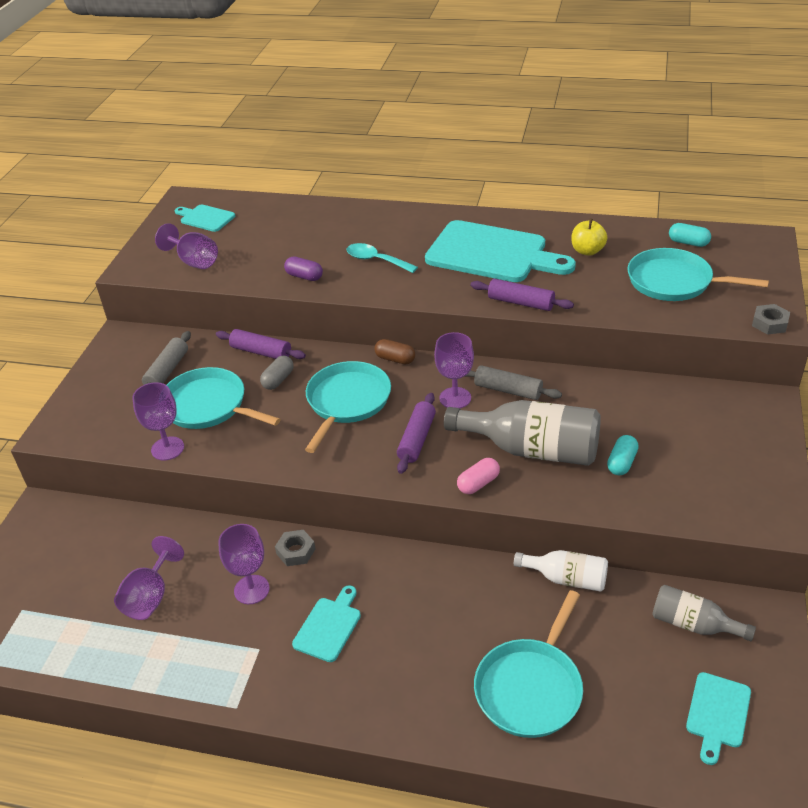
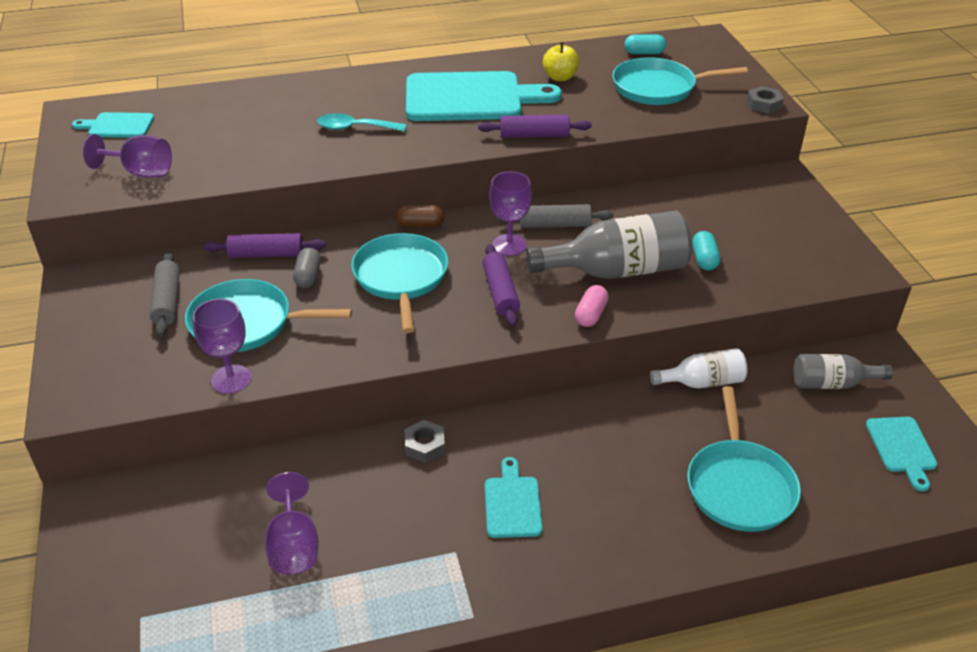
camera: 30 degrees left, 0 degrees up
purple goblet [218,524,270,604] -> none
purple capsule [284,256,323,281] -> none

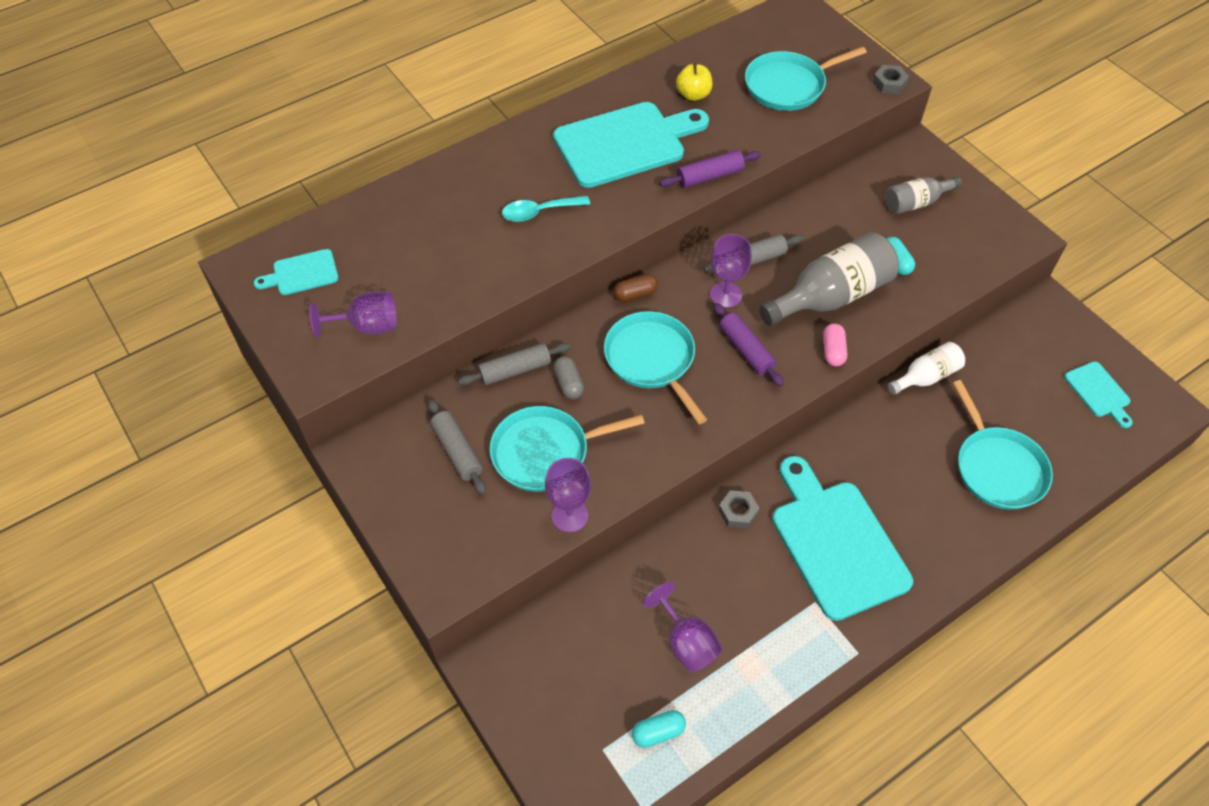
camera: 20 degrees left, 15 degrees up
purple rolling pin [204,233,326,258] -> grey rolling pin [458,343,570,386]
turquoise cutting board [485,457,542,538] -> turquoise cutting board [772,456,913,621], size x2.09
turquoise capsule [625,34,666,54] -> turquoise capsule moved to [632,710,686,748]
grey bottle [793,354,893,389] -> grey bottle moved to [886,177,962,214]

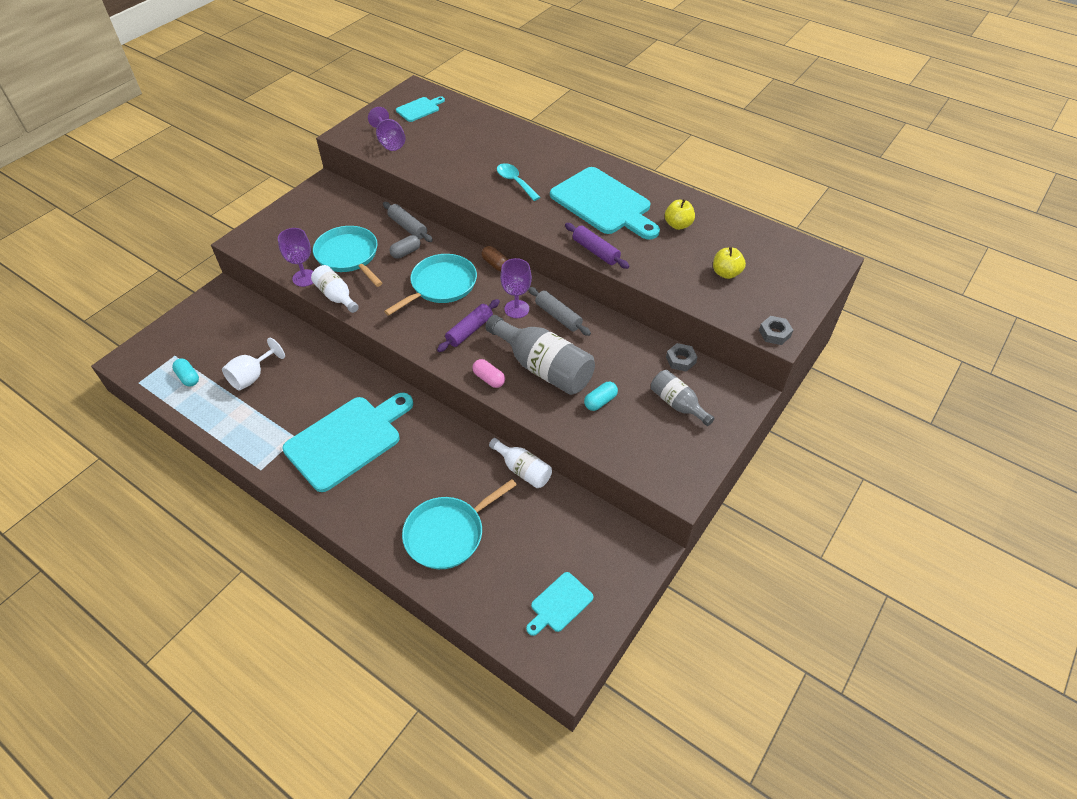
camera: 70 degrees right, 5 degrees down
turquoise cutting board [254,249,339,295] -> turquoise cutting board turned 90 degrees clockwise [396,96,445,122]
grey rolling pin [428,399,486,494] -> none
purple goblet [643,582,723,672] -> white goblet [222,338,285,390]
grey nut [718,490,760,528] -> grey nut moved to [666,343,698,372]
turquoise pan [745,46,867,111] -> yellow apple [713,247,746,279]
pink capsule [823,323,847,366] -> pink capsule turned 60 degrees clockwise [472,359,505,388]
none -> white bottle [311,265,359,313]

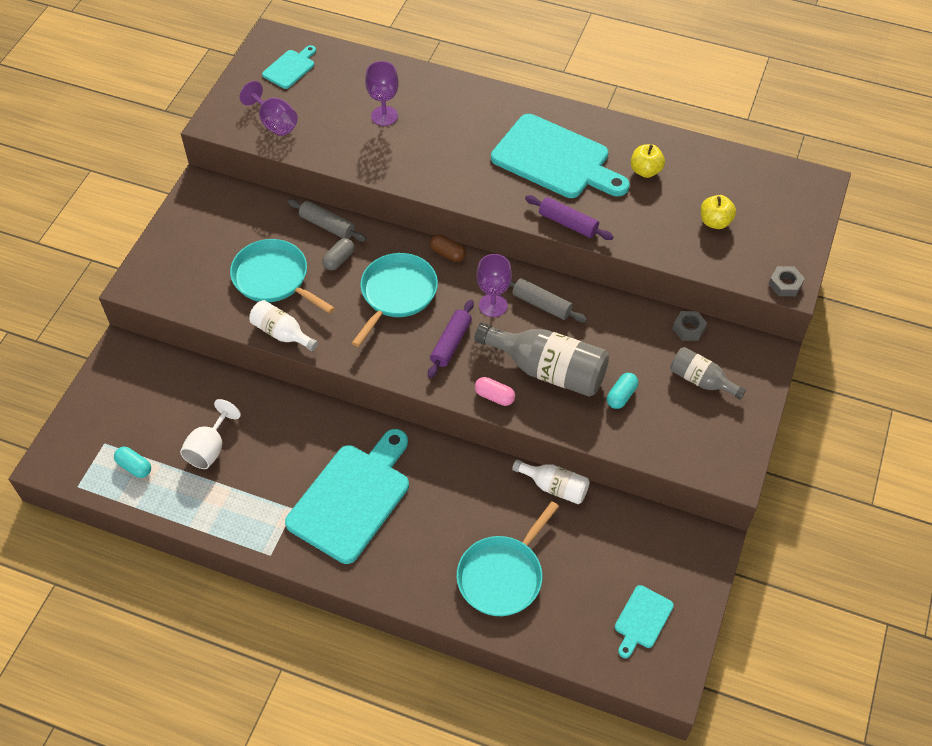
camera: 15 degrees left, 5 degrees up
purple goblet [278,228,313,287] -> purple goblet moved to [365,61,399,126]
turquoise spoon [497,163,540,201] -> none

